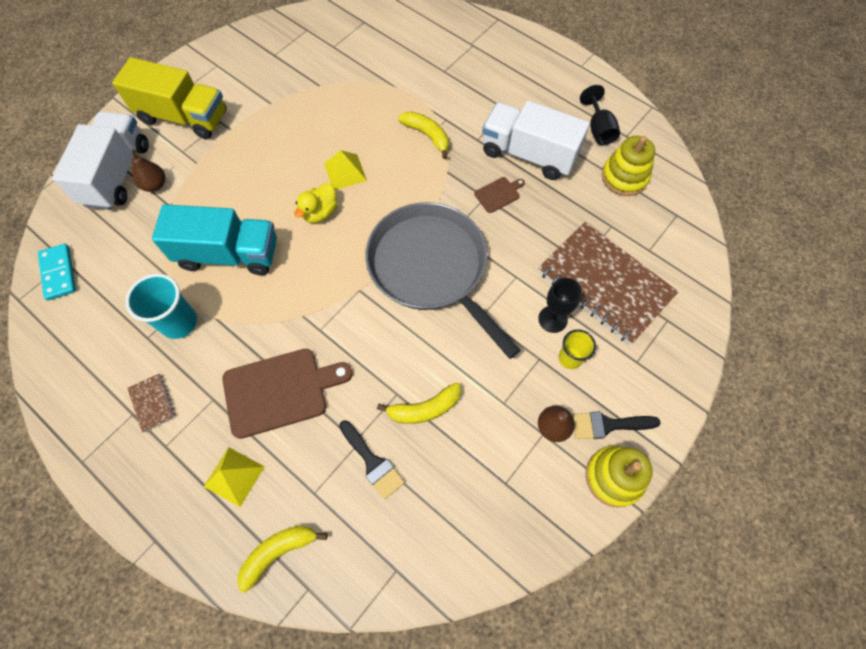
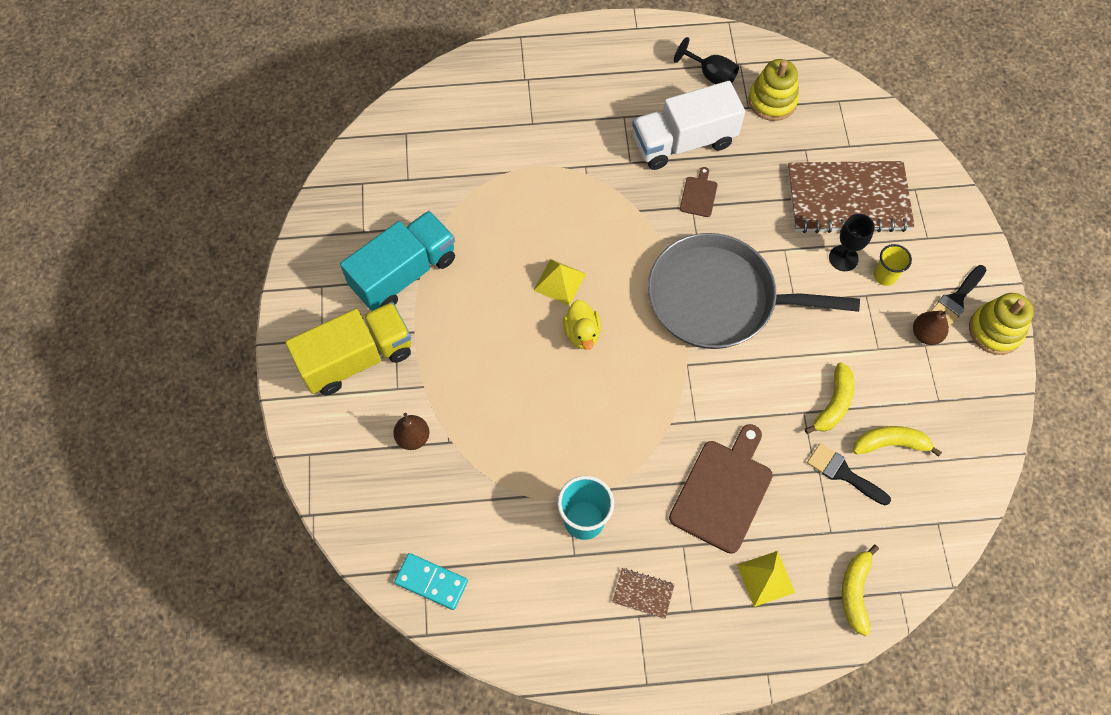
camera: 45 degrees left, 0 degrees up
white truck [52,111,149,210] -> none
turquoise truck [152,204,277,275] -> turquoise truck moved to [340,211,455,311]
black brush [339,421,405,499] -> black brush turned 150 degrees counterclockwise [807,443,891,505]
yellow banana [398,112,449,159] -> yellow banana moved to [853,426,942,457]

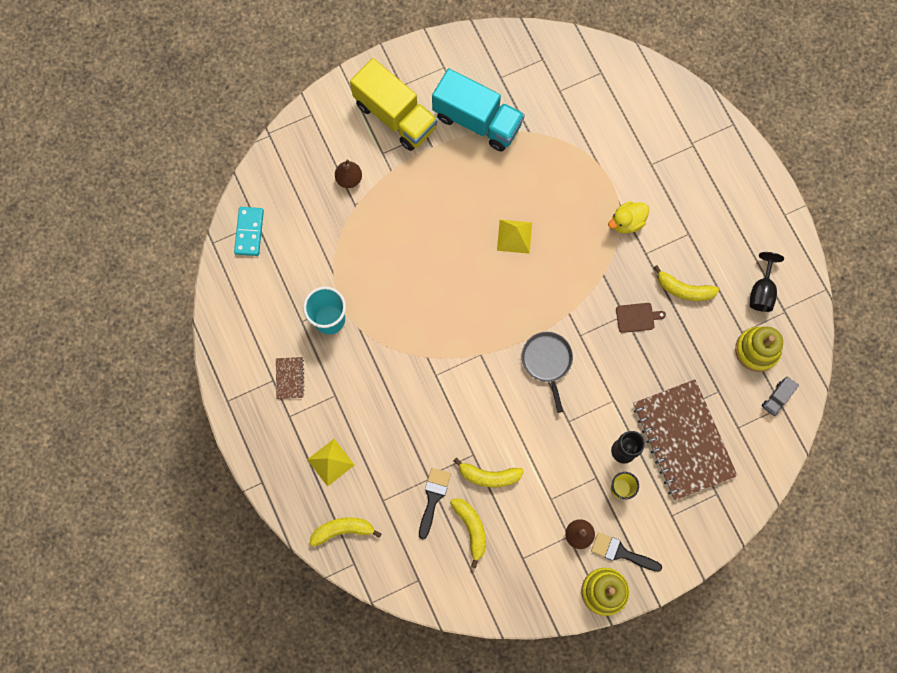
camera: 70 degrees right, 10 degrees up
yellow duck [563,300,601,350] -> yellow duck moved to [608,201,649,233]
white truck [632,81,745,170] -> yellow banana [654,265,719,301]
grey pan [648,233,860,349] -> grey pan [522,332,573,413], size x0.48
brown cutting board [669,424,773,554] -> none
none -> grey truck [762,377,799,416]

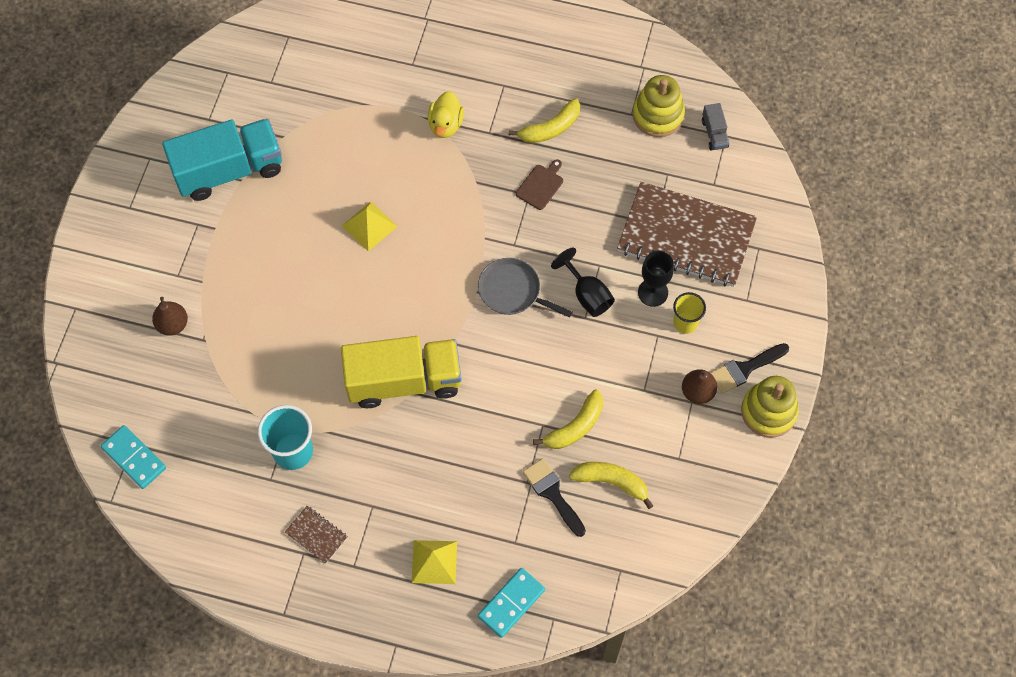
camera: 50 degrees left, 10 degrees down
yellow banana [310,517,382,547] -> turquoise domino [478,568,545,638]
yellow truck [350,58,438,151] -> yellow truck moved to [341,336,462,408]
black goblet [750,252,784,312] -> black goblet moved to [551,247,615,317]

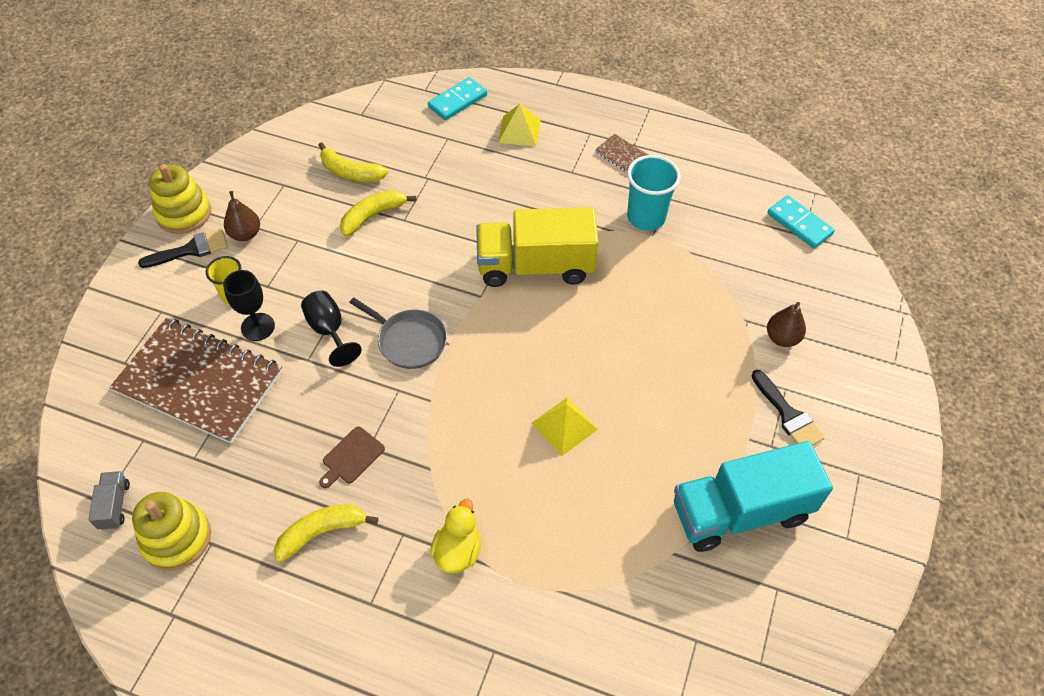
camera: 175 degrees left, 10 degrees down
black brush [523,458,586,537] -> black brush moved to [751,370,825,446]

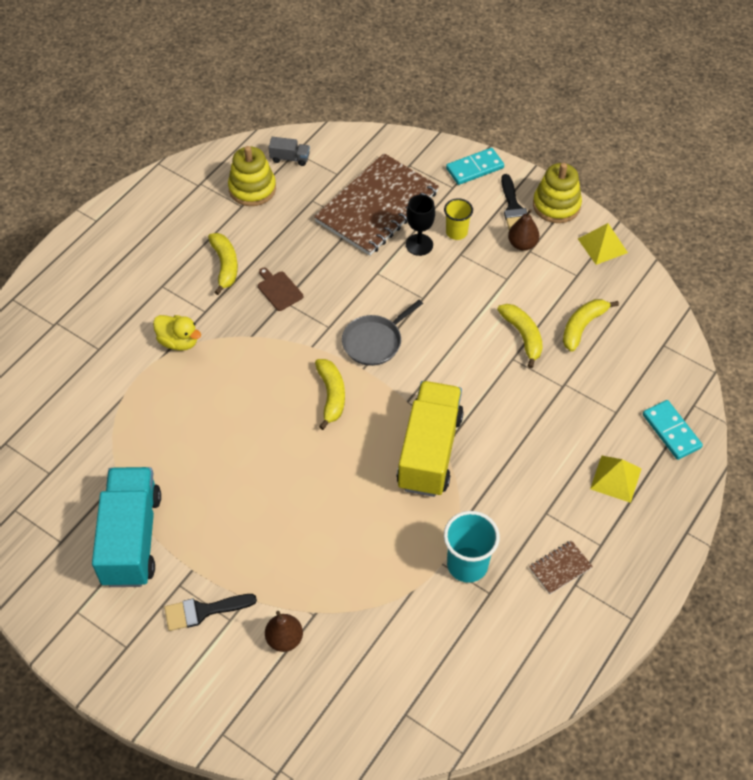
camera: 105 degrees right, 0 degrees up
black goblet [301,291,362,367] -> none
yellow pyramid [532,397,598,456] -> yellow pyramid moved to [578,223,628,265]
turquoise domino [767,195,835,249] -> turquoise domino moved to [446,148,504,185]
none -> yellow banana [315,359,345,430]

